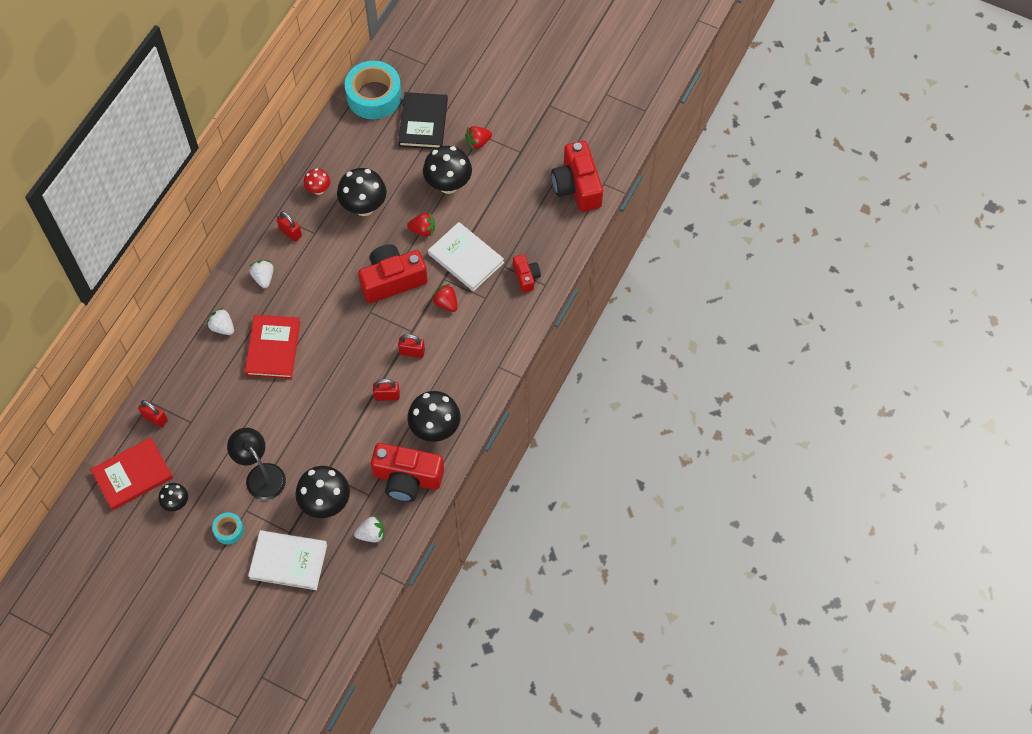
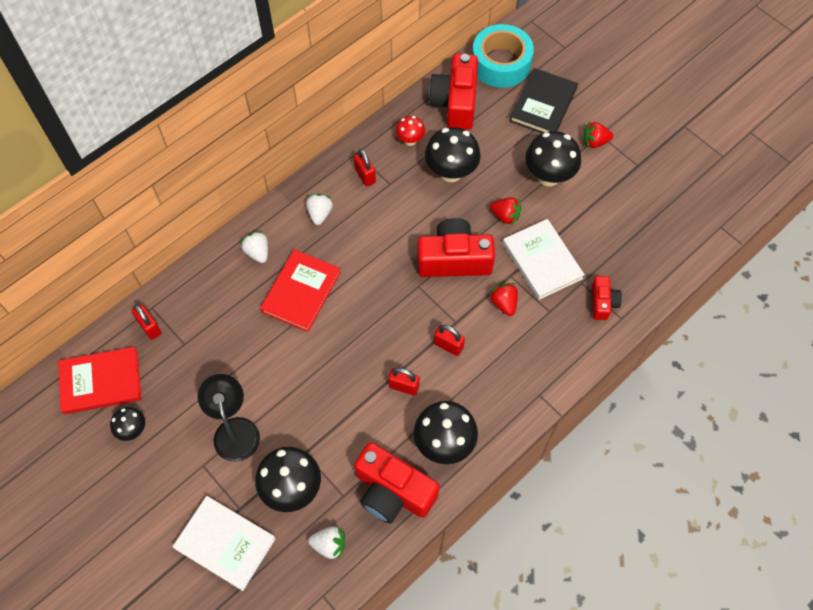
camera: 20 degrees right, 0 degrees up
turquoise tape [212,512,244,545] -> none
red camera [551,141,603,212] -> red camera moved to [429,54,478,130]

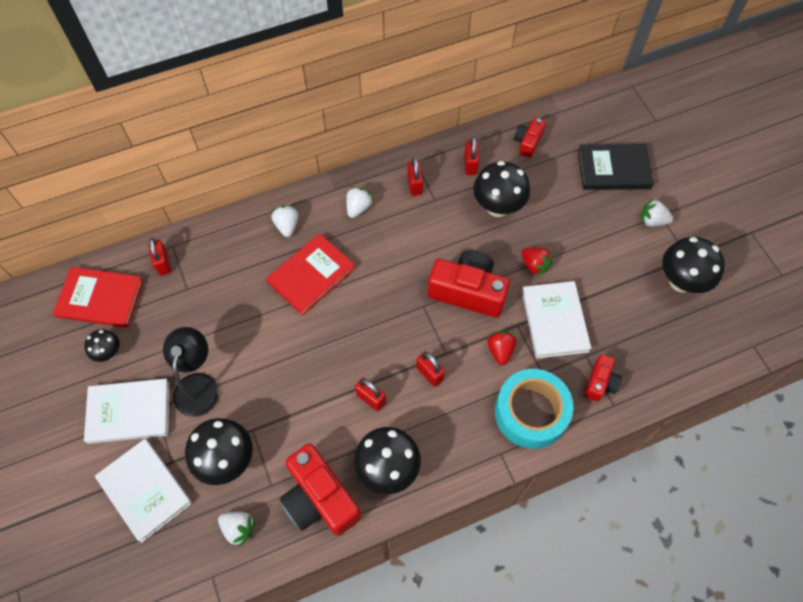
camera: 20 degrees right, 0 degrees up
red mushroom [396,116,425,146] -> red padlock [464,137,479,175]
red camera [429,54,478,130] -> red camera [514,117,546,158], size x0.53
turquoise tape [472,24,534,88] -> turquoise tape moved to [495,369,574,449]
black book [510,68,578,133] -> black book turned 45 degrees clockwise [578,144,654,190]
black mushroom [525,131,581,186] -> black mushroom moved to [662,237,725,293]
red strawberry [583,122,613,148] -> white strawberry [640,199,673,227]
none -> white book [84,379,170,444]

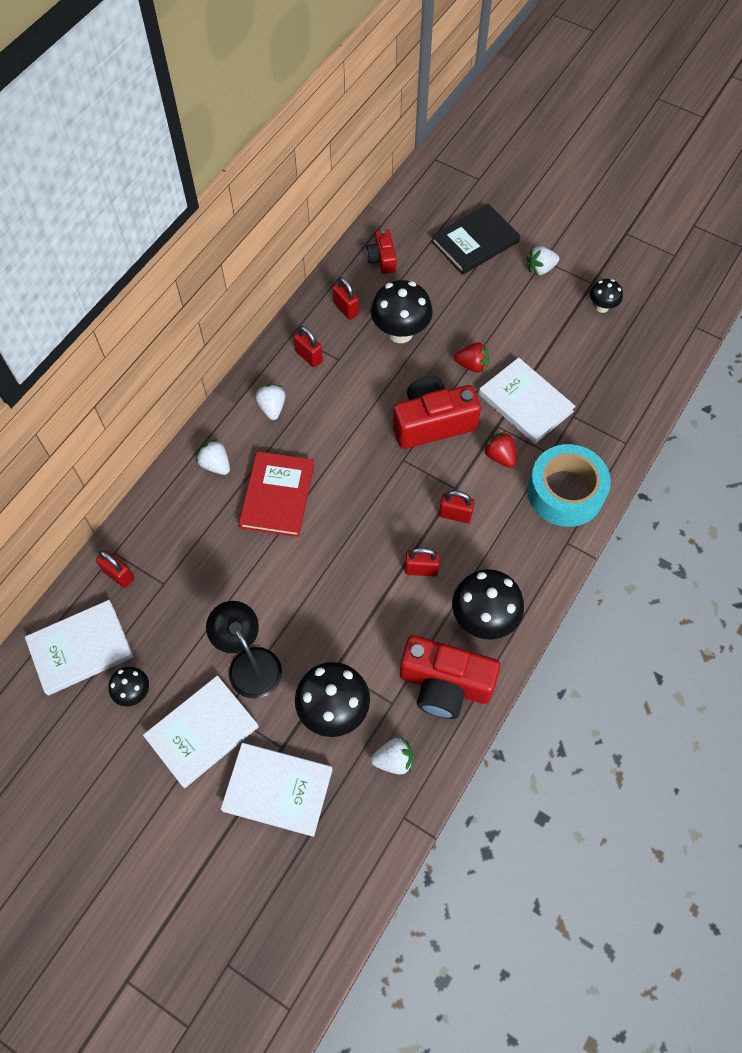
camera: 35 degrees left, 0 degrees up
red book [53,267,144,328] -> white book [25,600,133,696]
red camera [585,354,622,402] -> none
black mushroom [662,237,725,293] -> black mushroom [590,279,623,313], size x0.55

